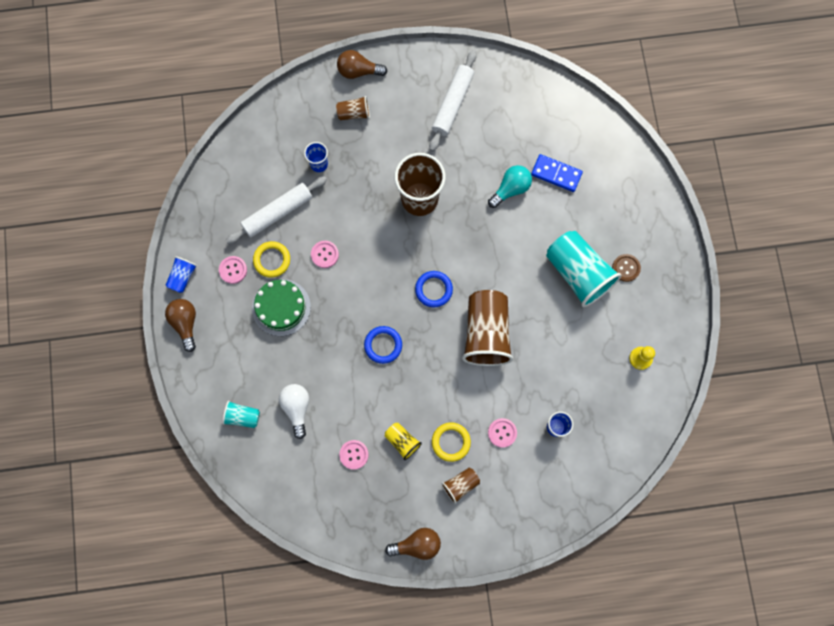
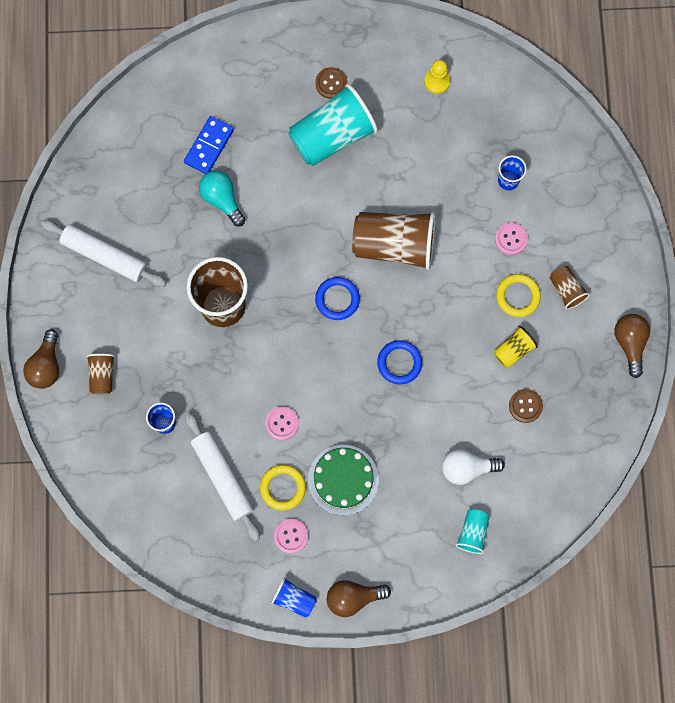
camera: 85 degrees left, 0 degrees up
pink button [339,440,369,470] -> brown button [509,389,543,423]

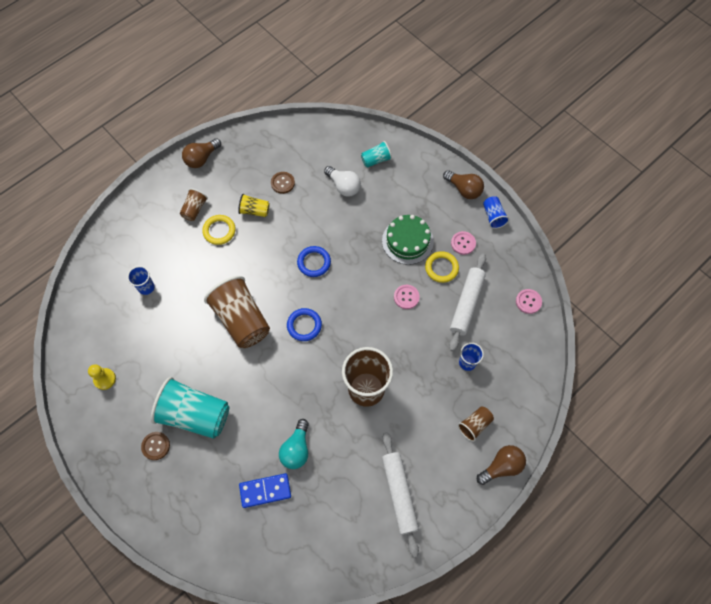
camera: 130 degrees left, 10 degrees down
pink button [495,222,528,255] -> pink button moved to [516,289,542,314]

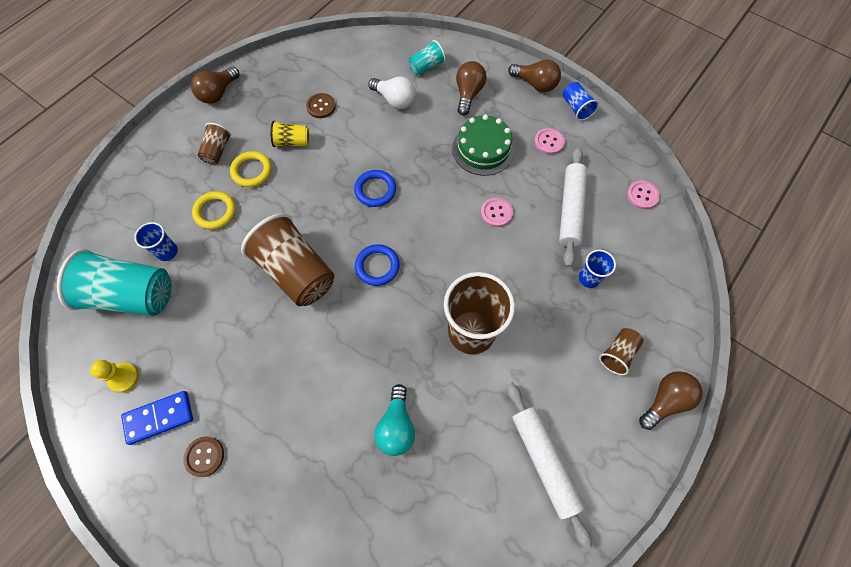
camera: 10 degrees left, 0 degrees up
turquoise cup [151,377,229,439] -> turquoise cup moved to [57,249,171,316]
blue domino [239,473,291,508] -> blue domino moved to [121,391,193,445]
yellow ring [425,251,459,283] -> yellow ring moved to [192,191,236,230]
none -> brown light bulb [456,61,487,115]

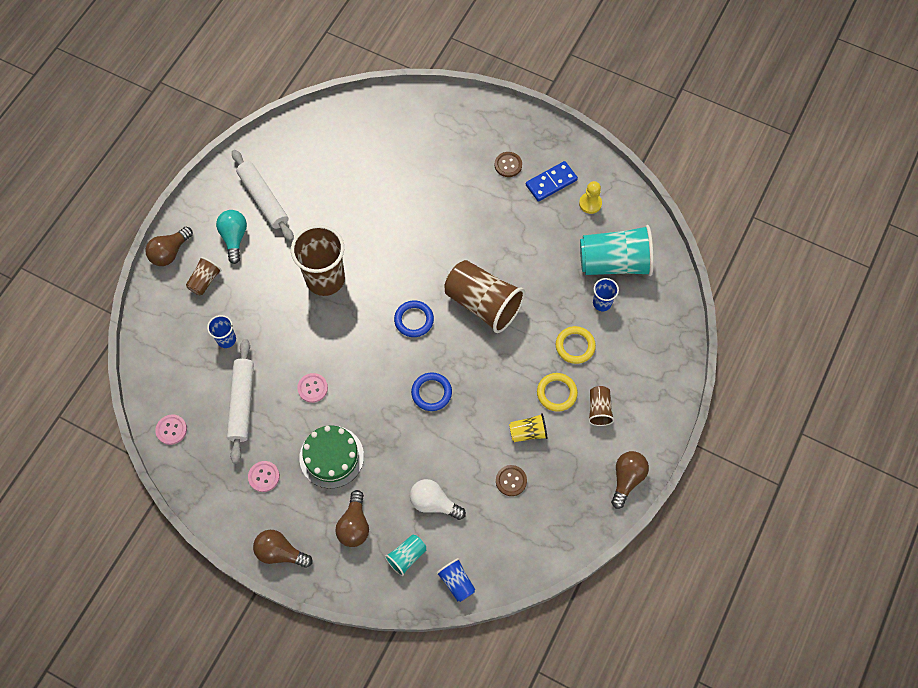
camera: 170 degrees right, 0 degrees up
turquoise light bulb [374,384,415,456] -> turquoise light bulb moved to [216,210,247,264]
blue cup [563,82,599,121] -> blue cup moved to [436,558,475,602]

